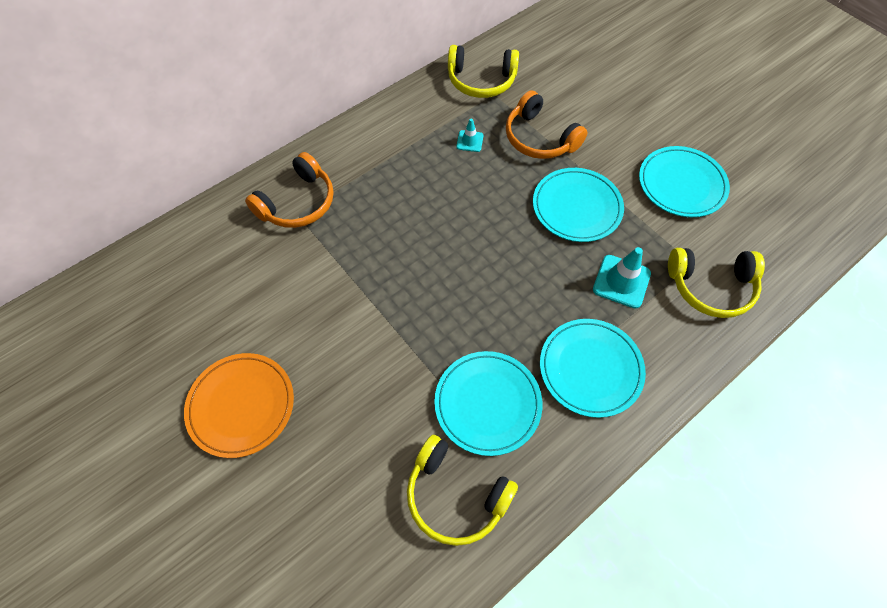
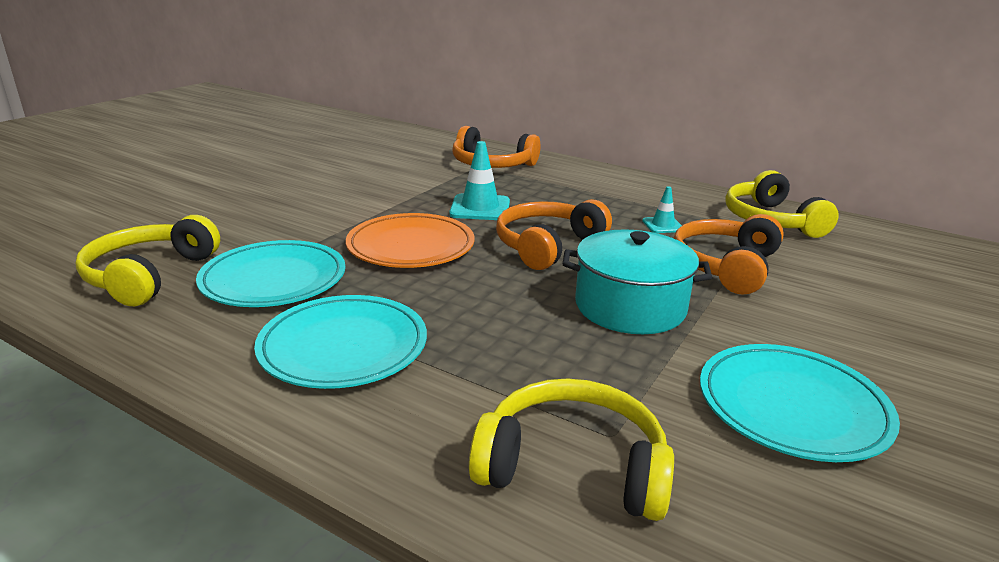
camera: 70 degrees right, 35 degrees down
orange plate [184,353,294,458] -> orange plate moved to [346,213,475,268]
turquoise plate [533,168,624,242] -> turquoise pot [563,229,712,334]
turquoise traffic cone [593,247,651,309] -> turquoise traffic cone moved to [449,141,510,220]
yellow headphones [668,248,765,318] -> yellow headphones turned 120 degrees clockwise [469,378,674,521]
none -> orange headphones [496,199,612,270]

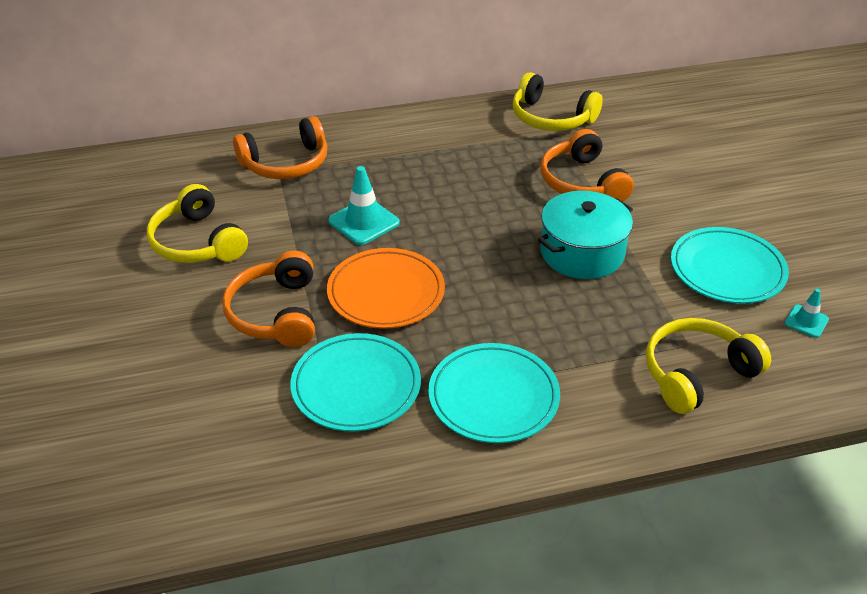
camera: 45 degrees left, 15 degrees up
yellow headphones [76,215,220,306] -> yellow headphones moved to [147,184,248,263]
orange headphones [496,199,612,270] -> orange headphones moved to [222,251,315,347]
turquoise traffic cone [642,186,682,233] -> turquoise traffic cone moved to [785,289,829,338]

